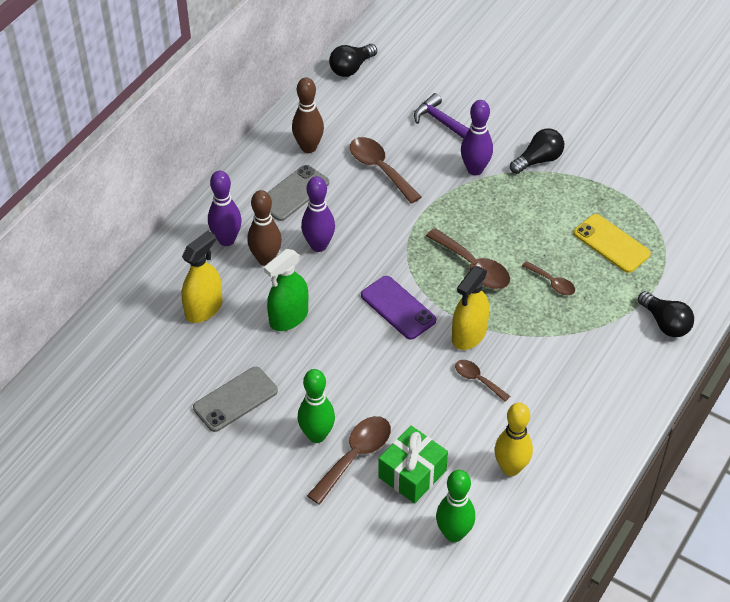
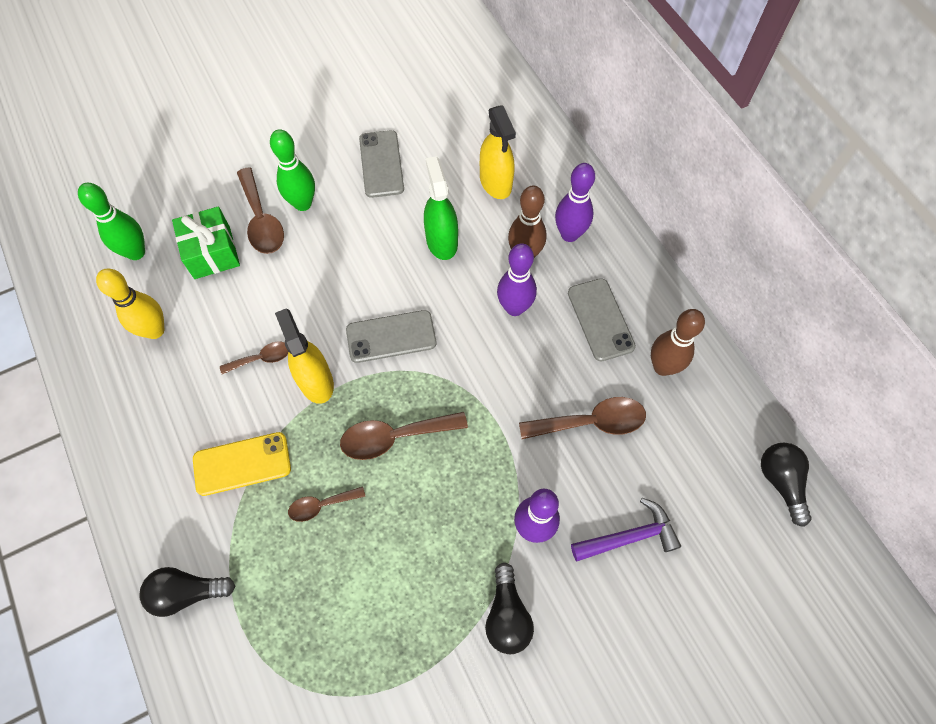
camera: 120 degrees right, 15 degrees up
purple phone [361,276,436,340] -> grey phone [346,310,436,363]
yellow phone [574,214,651,273] -> yellow phone moved to [193,432,291,496]

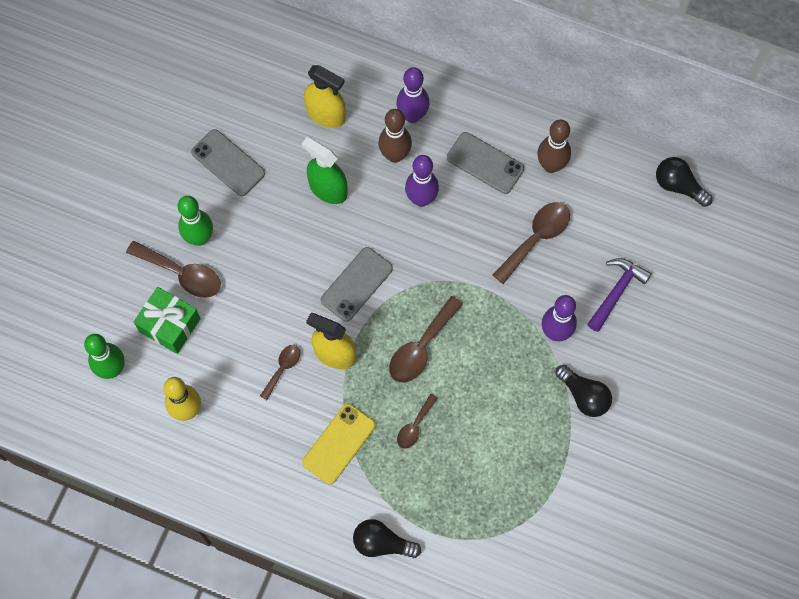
camera: 40 degrees left, 5 degrees up
black light bulb [140,567,235,617] -> black light bulb turned 60 degrees clockwise [353,519,421,558]

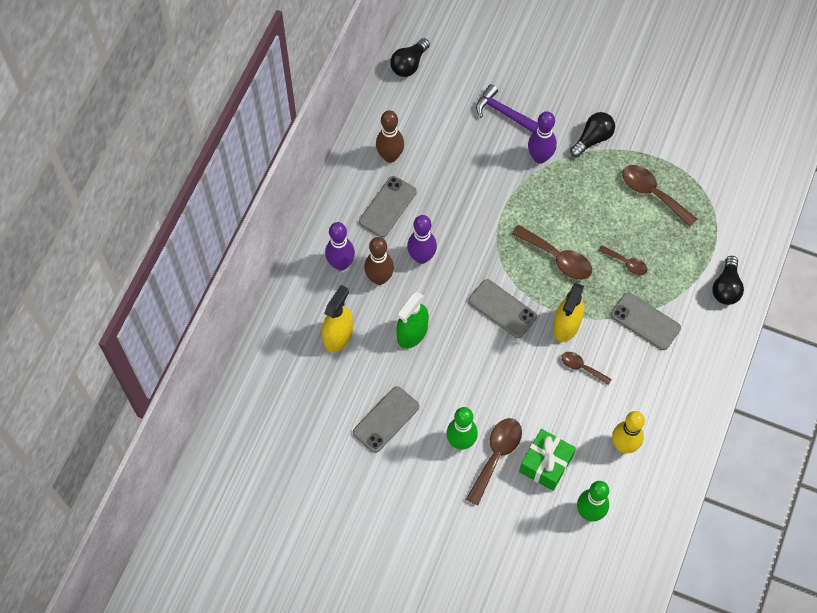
camera: 90 degrees left, 5 degrees down
yellow phone [302,404,375,484] -> grey phone [611,292,681,350]
brown spoon [493,202,570,284] -> brown spoon moved to [622,165,697,227]

